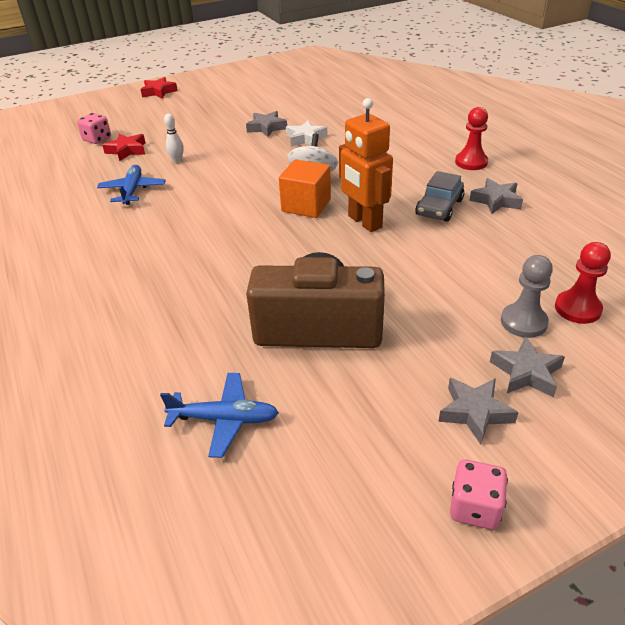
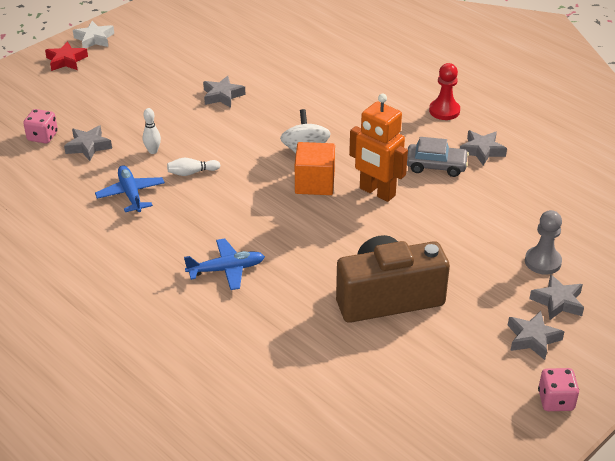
camera: 20 degrees left, 0 degrees up
red star [102,133,146,161] -> grey star [64,126,112,161]
blue plane [160,373,279,458] -> blue plane moved to [184,239,265,290]
white star [286,120,327,147] -> white star moved to [73,21,114,48]
grey car [415,171,464,221] -> grey car turned 90 degrees counterclockwise [407,137,469,177]
red pawn [555,242,611,324] -> none
none -> white bowling pin [167,158,220,176]

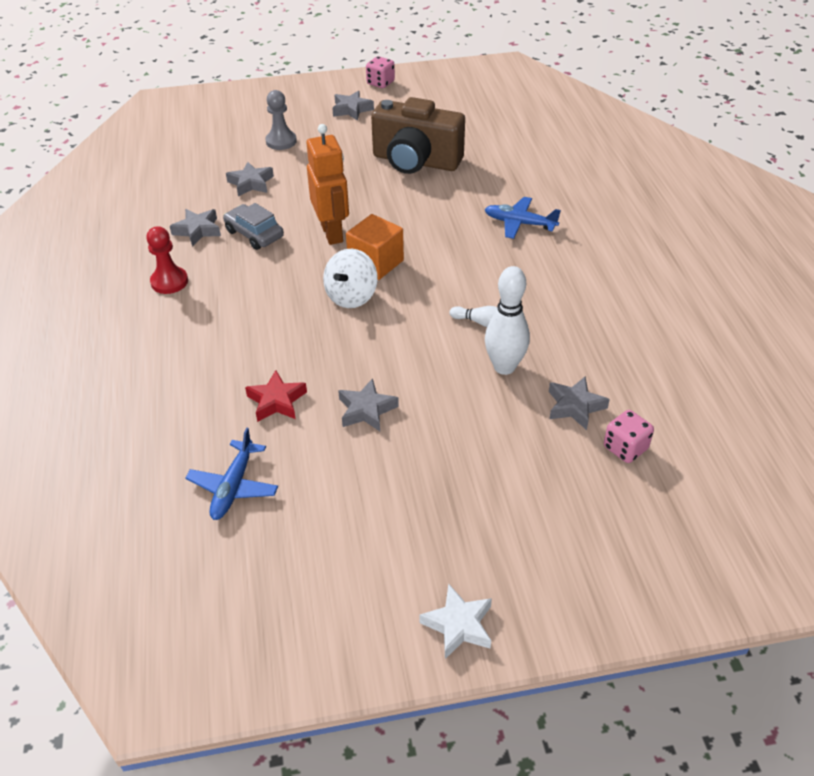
camera: 145 degrees left, 5 degrees up
red star [45,41,88,71] -> red star moved to [245,370,307,422]
blue plane [95,165,165,212] -> blue plane moved to [186,427,278,520]
white bowling pin [143,108,161,154] -> white bowling pin [485,266,530,375], size x1.92
grey star [529,274,584,320] -> grey star moved to [226,162,274,196]

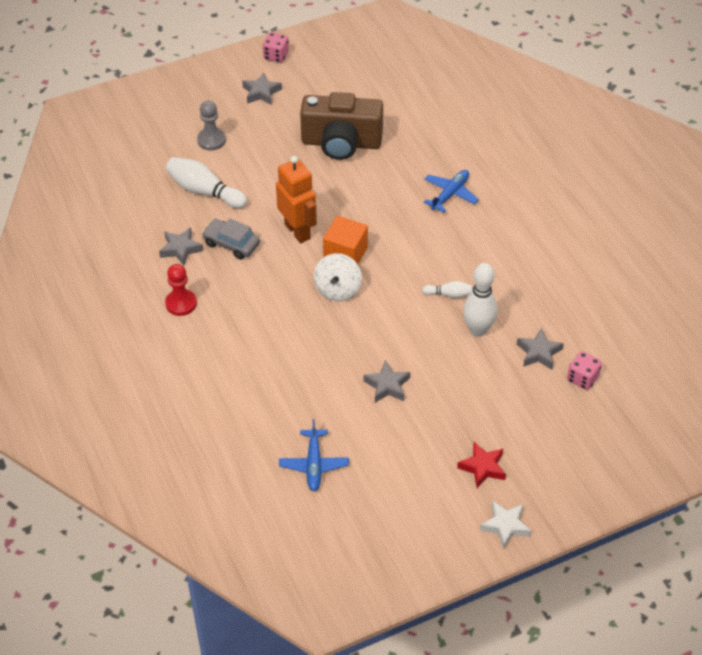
camera: 15 degrees left, 5 degrees up
grey star [226,162,274,196] -> white bowling pin [166,157,247,209]
red star [245,370,307,422] -> red star moved to [457,442,506,488]
blue plane [484,197,561,239] -> blue plane turned 120 degrees clockwise [424,170,479,213]

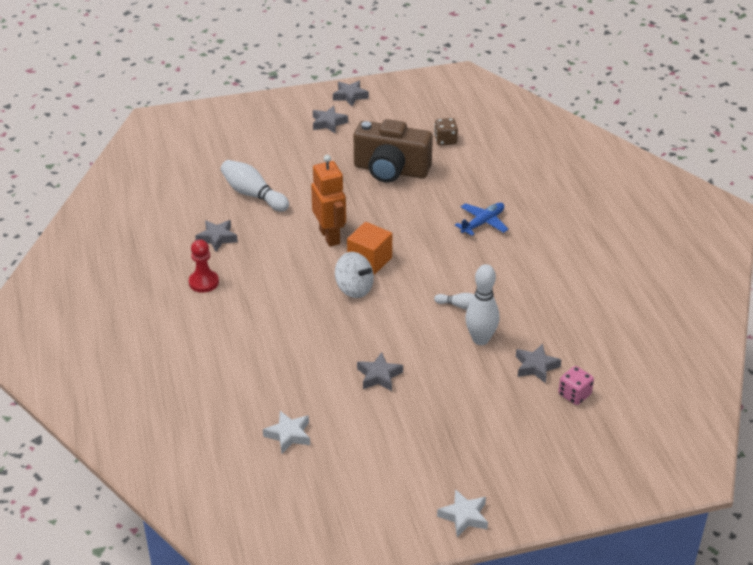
camera: 10 degrees right, 10 degrees down
grey pawn [197,101,226,151] -> none
grey car [202,219,260,260] -> none
pink dice [263,32,289,63] -> grey star [333,81,369,106]
blue plane [279,419,349,491] -> white star [263,411,310,453]
white spinning top [314,253,362,301] -> white spinning top turned 75 degrees counterclockwise [335,252,374,298]
red star [457,442,506,488] -> none
none -> brown dice [434,118,458,145]

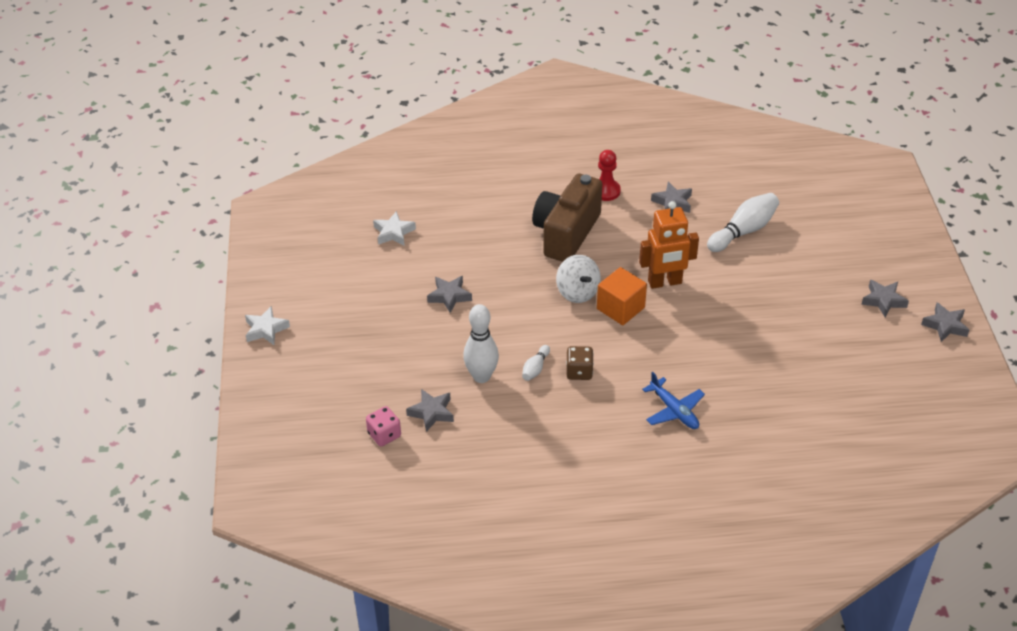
camera: 100 degrees right, 5 degrees up
white spinning top [335,252,374,298] -> white spinning top turned 75 degrees counterclockwise [556,255,601,303]
brown camera [354,119,433,183] -> brown camera moved to [532,174,602,262]
brown dice [434,118,458,145] -> brown dice moved to [566,346,594,380]

